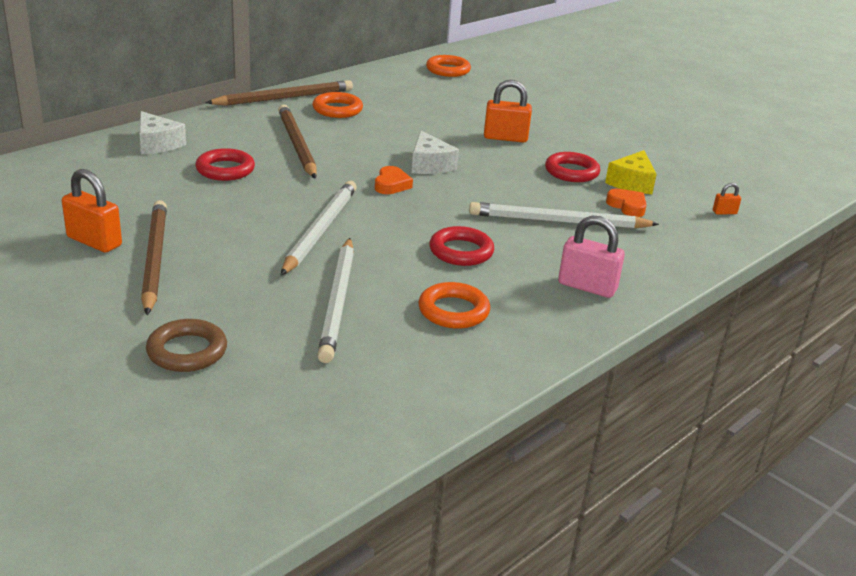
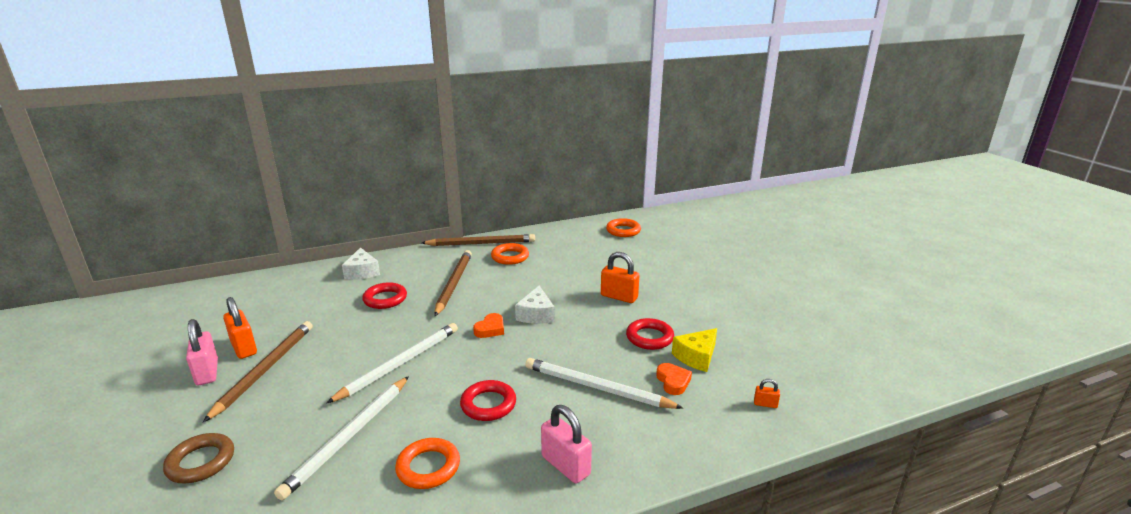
camera: 25 degrees right, 5 degrees down
none -> pink padlock [186,319,218,385]

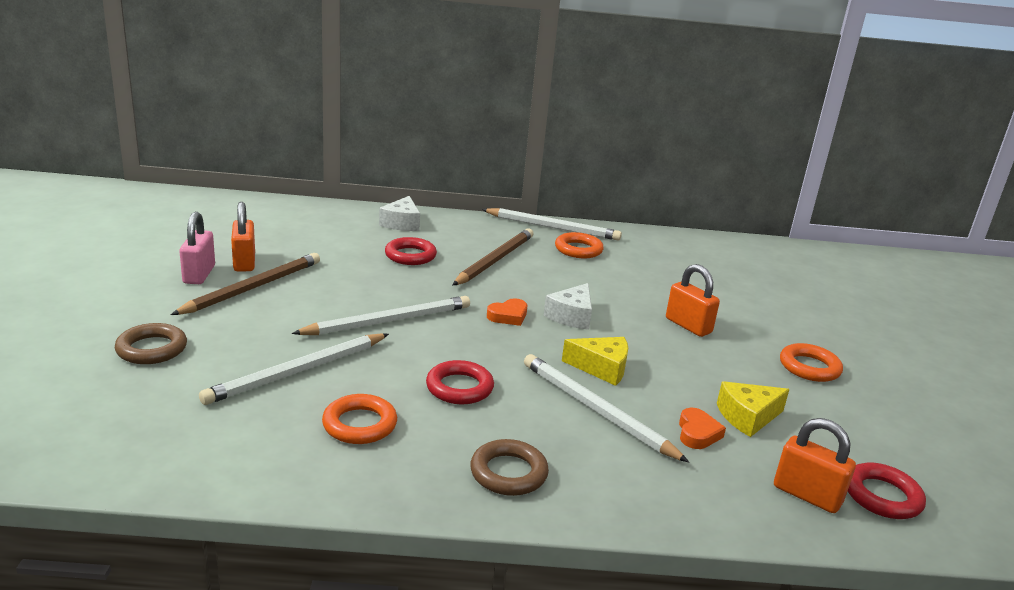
camera: 20 degrees right, 0 degrees up
brown pencil [422,234,535,246] -> white pencil [482,208,622,240]
pink padlock [541,405,592,484] -> brown ring [470,439,549,496]
orange ring [606,218,641,237] -> orange ring moved to [780,343,843,382]
red ring [626,318,674,350] -> red ring moved to [848,463,926,519]
orange padlock [754,379,780,408] -> orange padlock [774,418,856,513], size x2.07
none -> yellow cheese [562,337,628,386]

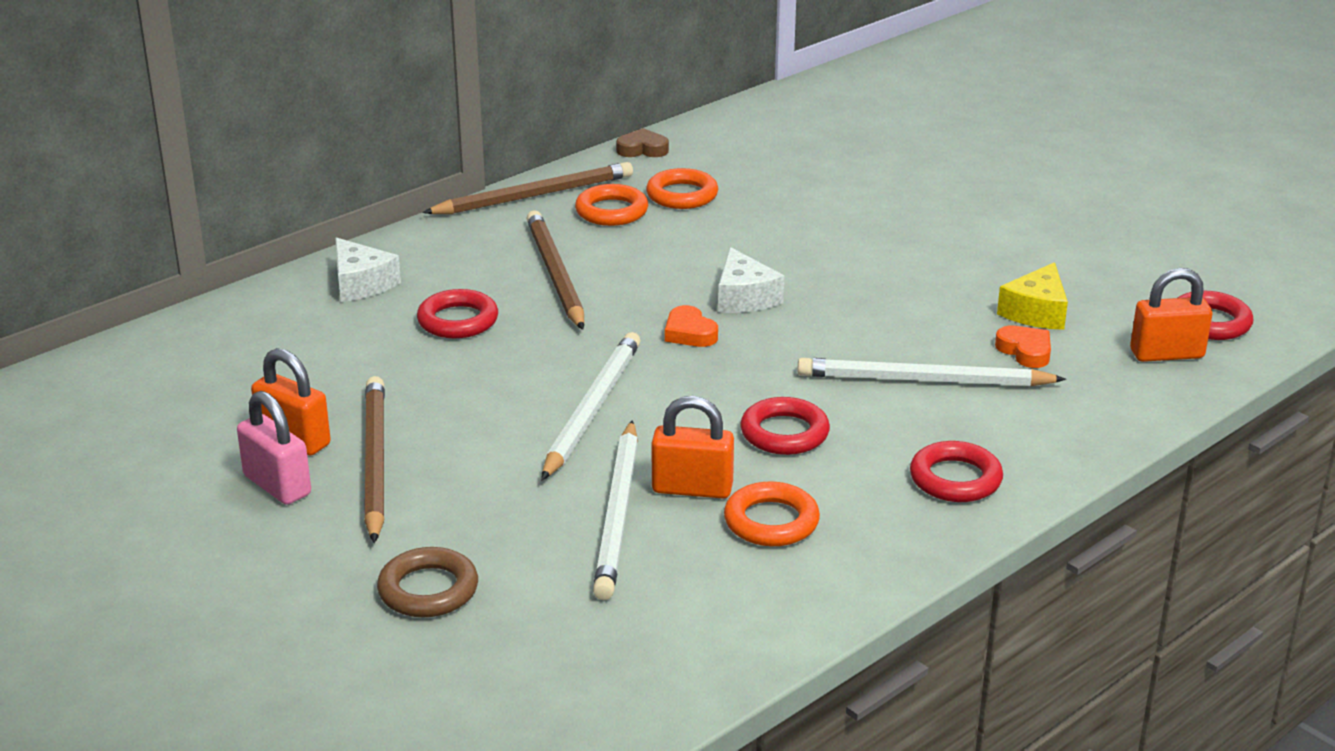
camera: 40 degrees left, 5 degrees up
brown ring [470,439,549,496] -> red ring [910,441,1003,502]
white pencil [482,208,622,240] -> brown pencil [422,162,633,214]
orange heart [487,298,527,326] -> orange heart turned 135 degrees clockwise [665,305,718,347]
yellow cheese [562,337,628,386] -> none
orange padlock [666,264,720,337] -> orange padlock moved to [652,396,734,499]
orange ring [780,343,843,382] -> orange ring moved to [646,168,718,209]
none -> brown heart [616,128,669,157]

